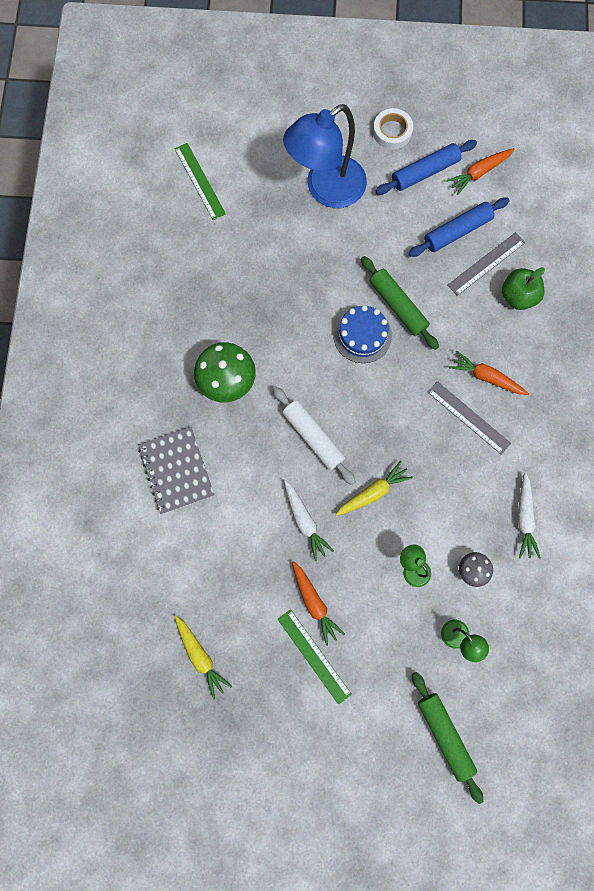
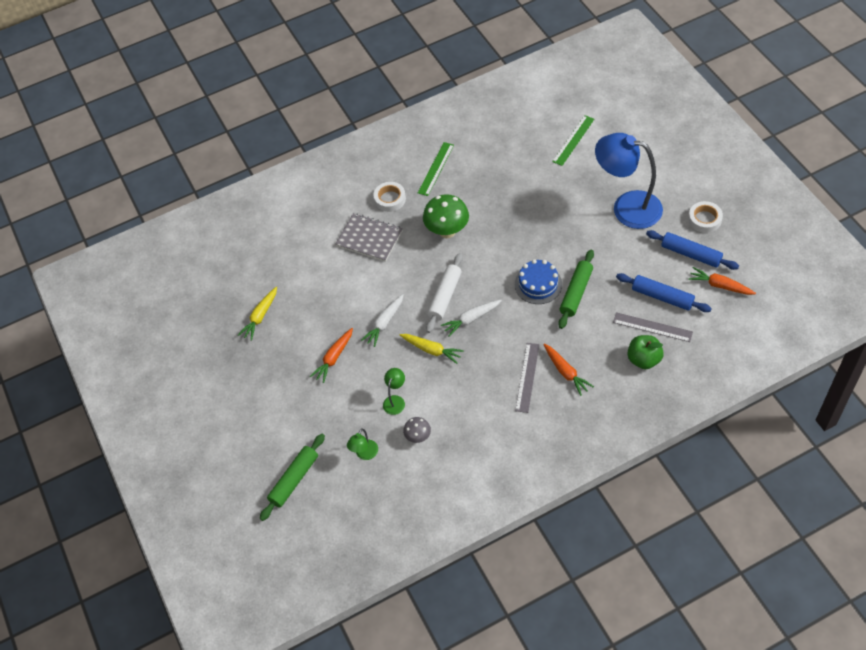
camera: 65 degrees right, 20 degrees down
grey notebook [138,427,214,514] -> grey notebook turned 75 degrees clockwise [335,213,403,262]
green ruler [277,609,352,705] -> green ruler moved to [418,142,454,196]
orange carrot [449,351,529,395] -> orange carrot turned 150 degrees clockwise [543,344,594,396]
white carrot [517,472,541,559] -> white carrot moved to [441,300,502,337]
none -> white tape [374,182,406,212]

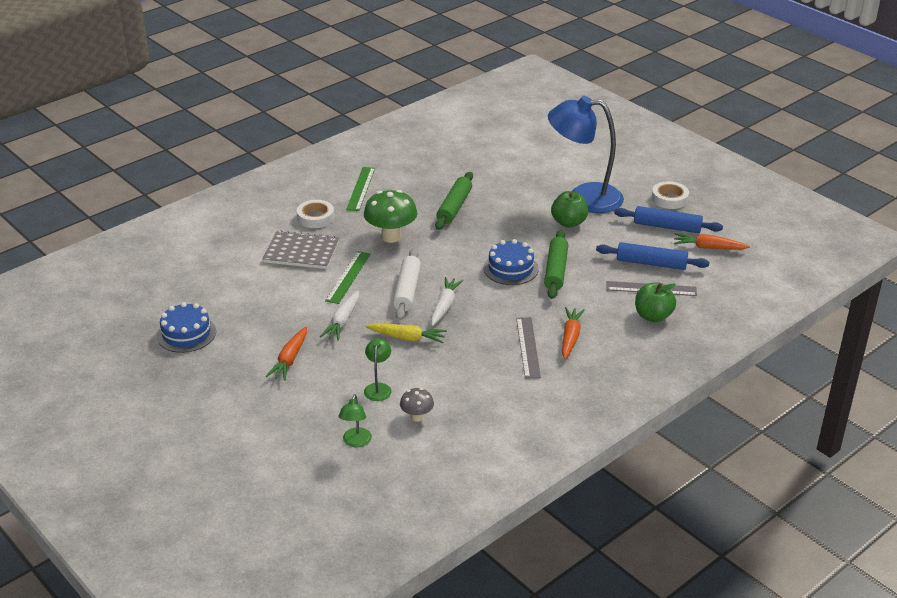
camera: 20 degrees left, 20 degrees down
yellow carrot [238,287,277,341] -> blue cake [157,302,216,353]
green rolling pin [260,434,325,521] -> green rolling pin moved to [435,172,473,230]
white carrot [441,300,502,337] -> white carrot turned 150 degrees clockwise [431,277,464,326]
orange carrot [543,344,594,396] -> orange carrot turned 120 degrees counterclockwise [562,307,585,359]
green ruler [552,115,594,166] -> green ruler moved to [325,251,371,304]
none -> green apple [551,191,588,227]

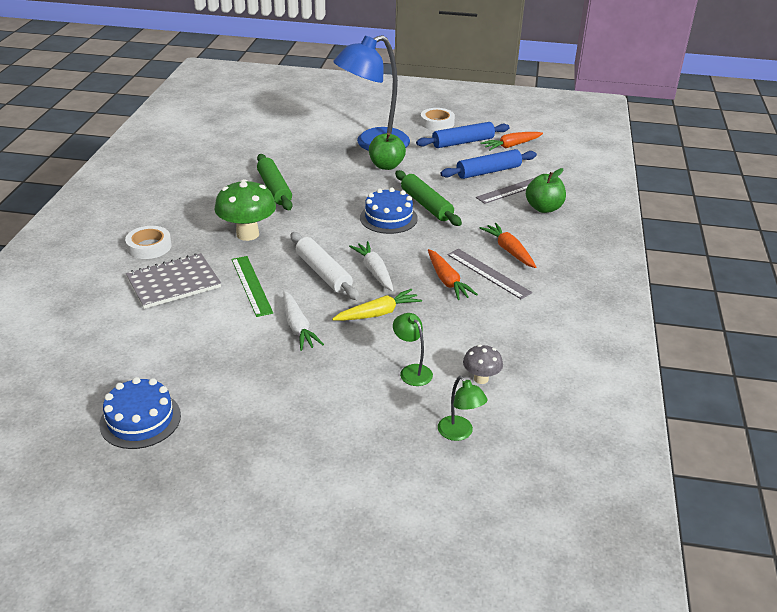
camera: 40 degrees left, 0 degrees up
orange carrot [266,327,307,381] -> orange carrot moved to [428,249,478,300]
green ruler [346,167,375,211] -> none

